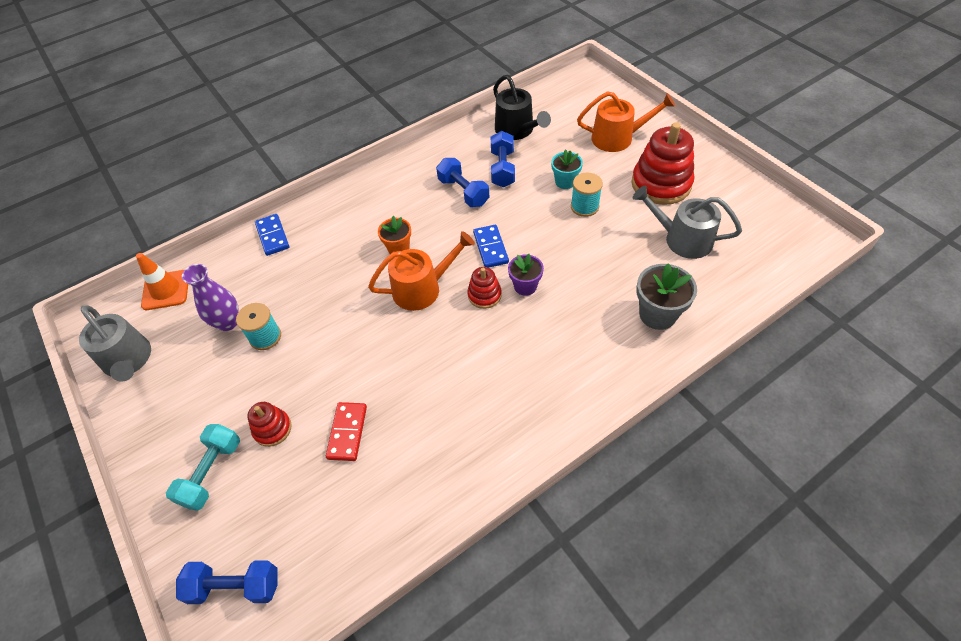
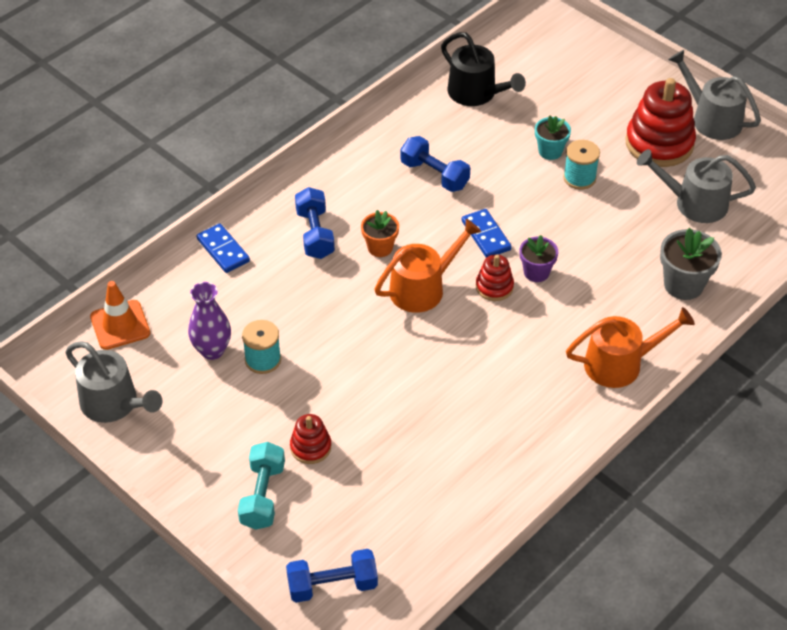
camera: 15 degrees left, 5 degrees down
red domino [326,402,367,461] -> none
blue dumbbell [491,131,515,187] -> blue dumbbell moved to [295,187,335,259]
orange watering can [577,91,675,152] -> orange watering can moved to [566,307,695,388]
none -> grey watering can [668,50,761,140]

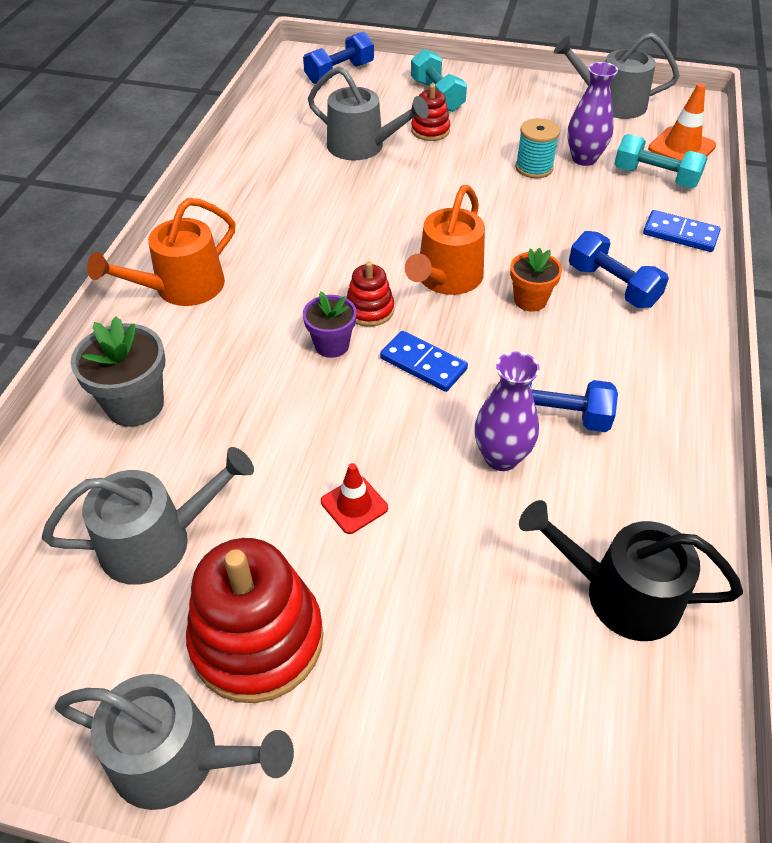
camera: 150 degrees right, 0 degrees up
turquoise flower pot [535,116,571,160] -> none
turquoise spool [563,140,600,189] -> red traffic cone [321,463,388,534]
none -> grey watering can [308,66,429,161]
none -> purple vase [475,352,540,471]
none -> turquoise dumbbell [614,134,708,188]

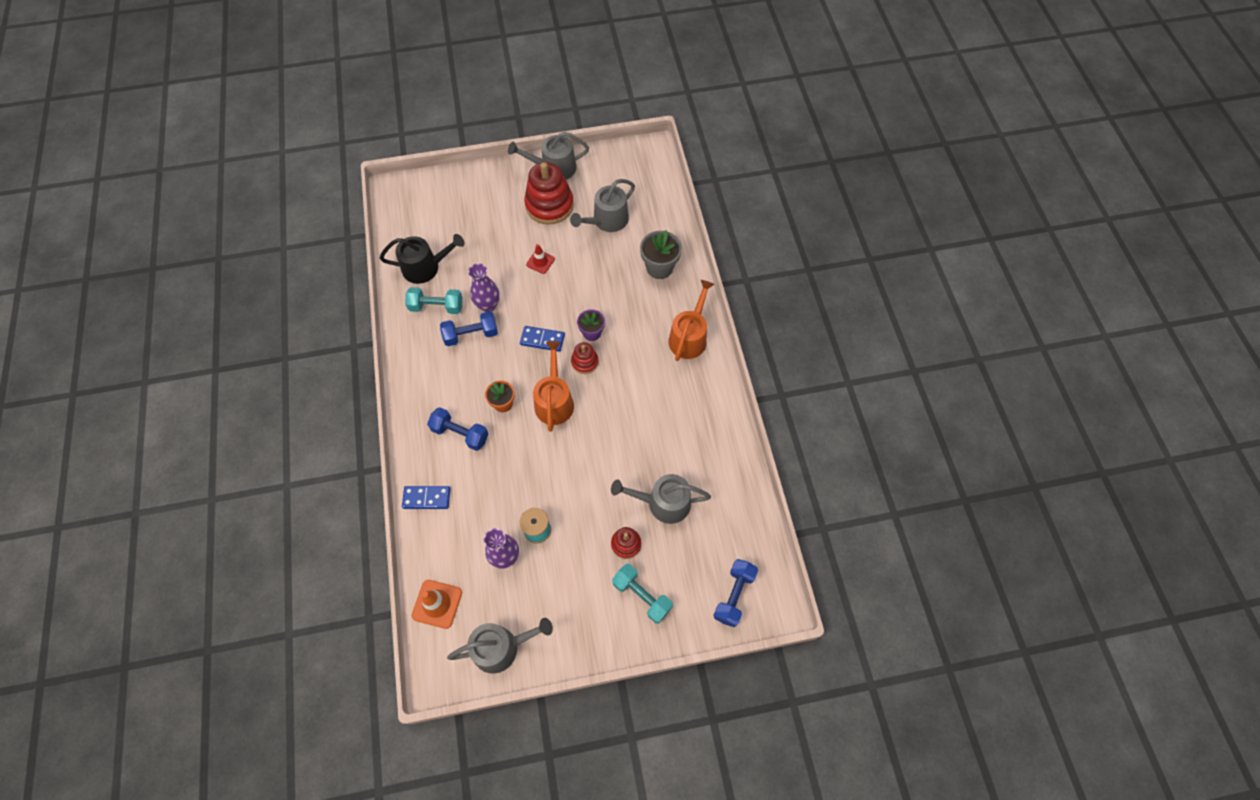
camera: 155 degrees right, 15 degrees up
turquoise dumbbell [614,134,708,188] -> turquoise dumbbell moved to [405,287,463,314]

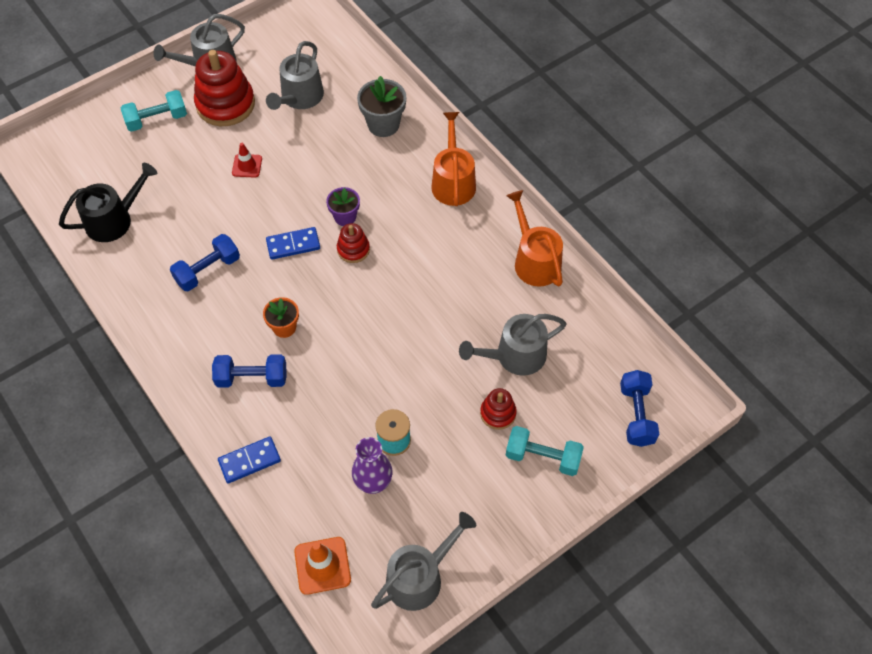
camera: 25 degrees left, 5 degrees down
turquoise dumbbell [405,287,463,314] -> turquoise dumbbell moved to [121,90,187,132]
purple vase [468,263,500,312] -> none
orange watering can [533,341,574,432] -> orange watering can moved to [506,190,563,287]

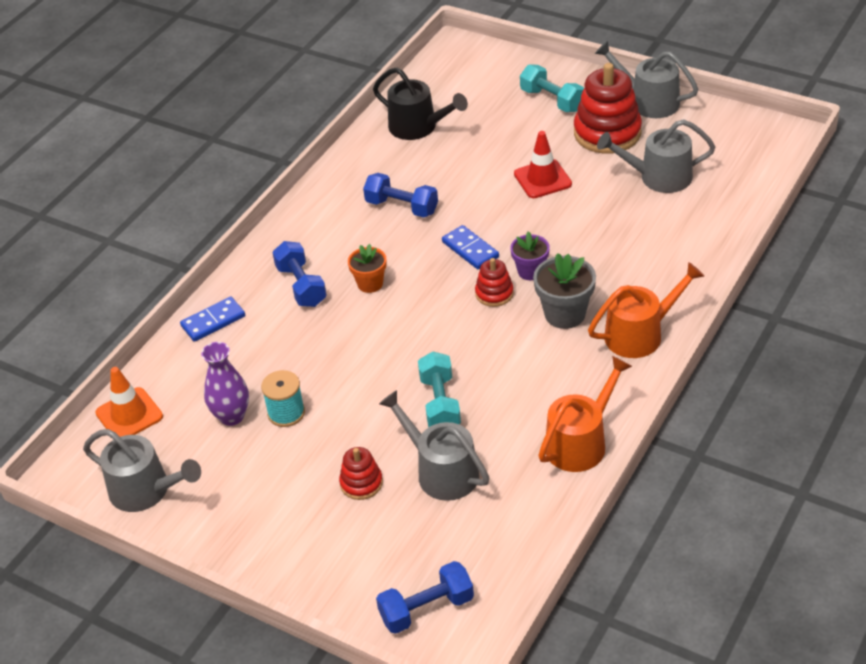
camera: 70 degrees right, 15 degrees down
blue domino [218,436,281,483] -> blue domino turned 75 degrees counterclockwise [180,296,245,342]
red traffic cone [232,143,262,178] -> red traffic cone [514,131,572,198], size x1.51
grey flower pot [357,76,406,137] -> grey flower pot moved to [533,253,596,329]
turquoise dumbbell [506,426,584,476] -> turquoise dumbbell moved to [418,352,461,427]

